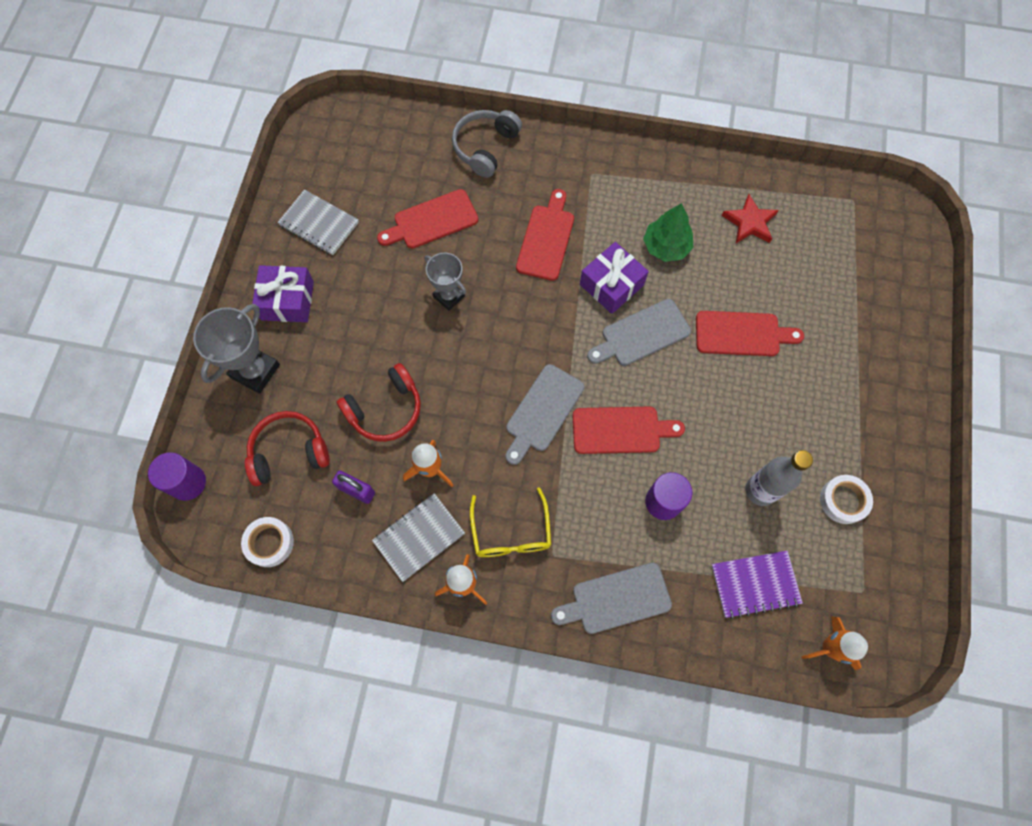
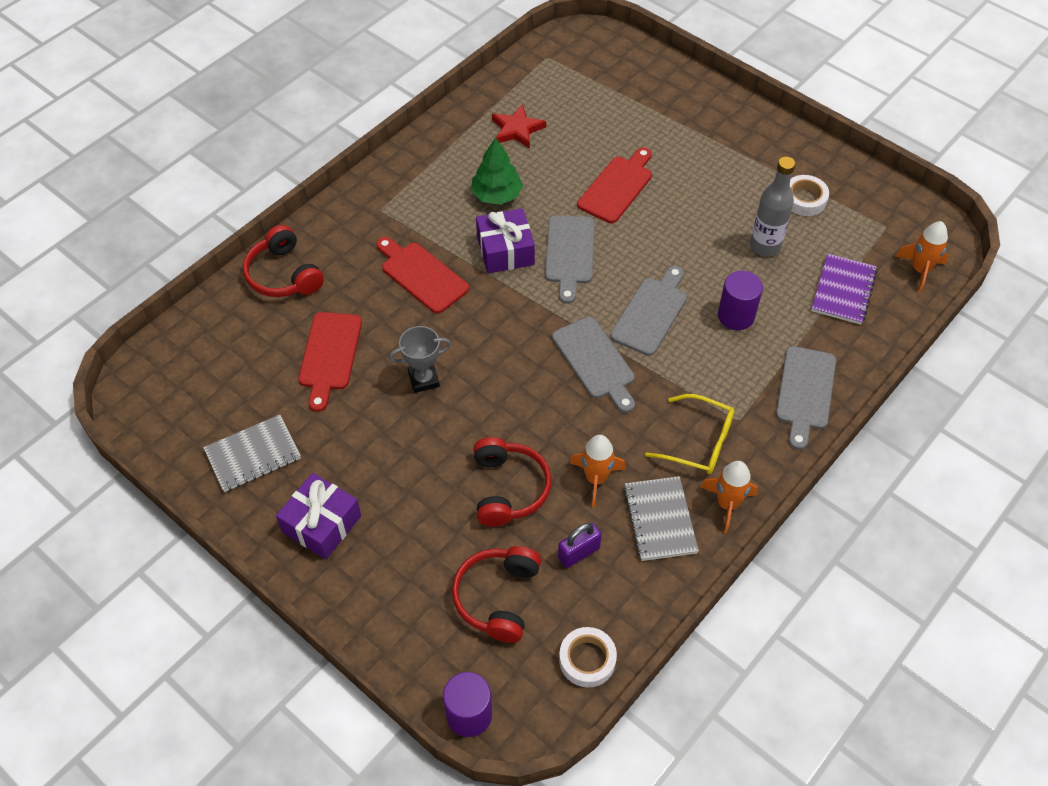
camera: 60 degrees left, 15 degrees down
grey trophy [193,304,280,394] -> none
grey headphones [452,110,522,178] -> red headphones [243,225,324,297]
red cutting board [573,406,685,454] -> grey cutting board [610,266,687,356]

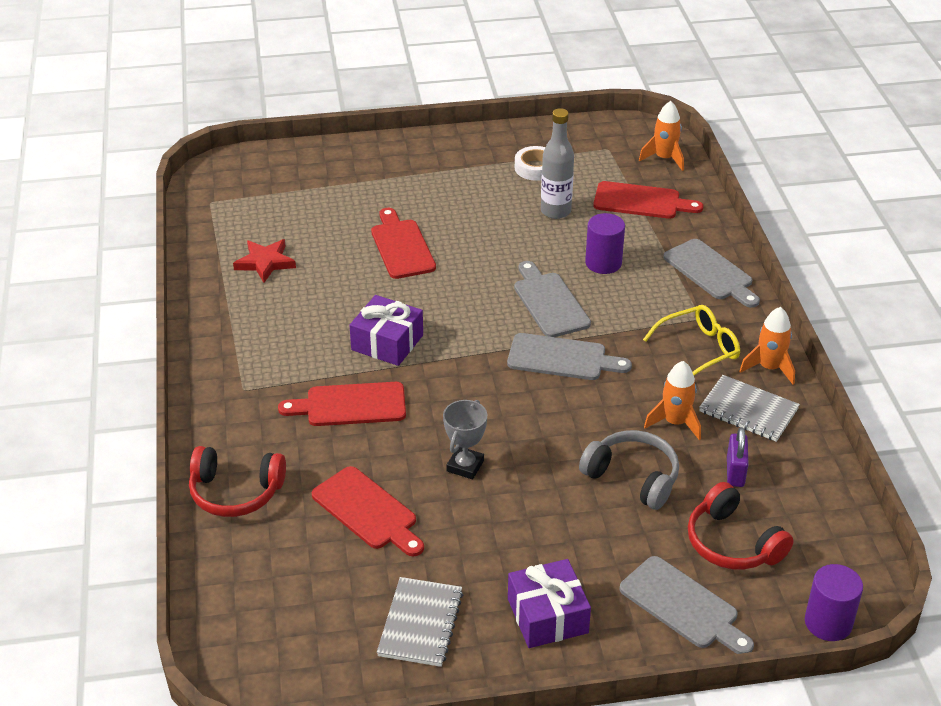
camera: 50 degrees left, 15 degrees down
green tree [471,137,523,205] -> none
red headphones [473,437,552,527] -> grey headphones [579,430,679,510]
grey cutting board [545,215,595,304] -> grey cutting board moved to [619,556,754,654]
white tape [559,627,617,687] -> none
purple notebook [811,253,877,325] -> red cutting board [593,181,703,219]

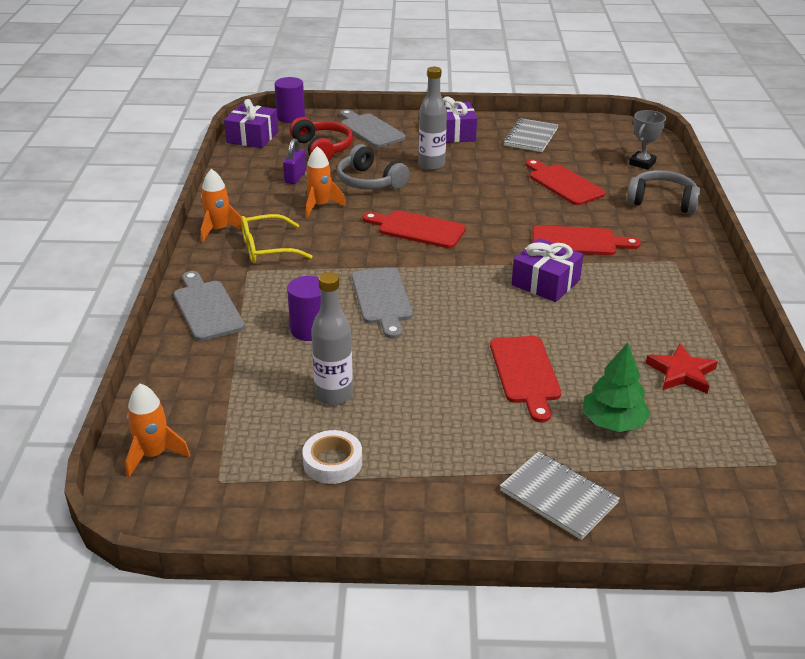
camera: 170 degrees left, 5 degrees down
red headphones [189,446,286,517] -> grey headphones [626,170,700,214]
grey trophy [443,400,487,479] -> grey trophy moved to [629,110,666,170]
grey cutting board [507,333,632,380] -> none
red cutting board [593,181,703,219] -> red cutting board moved to [363,210,466,248]
grey notebook [699,375,800,442] -> grey notebook moved to [500,451,620,540]
none -> purple gift [224,99,278,148]
none -> grey bottle [419,67,447,170]
none -> green tree [582,343,650,432]

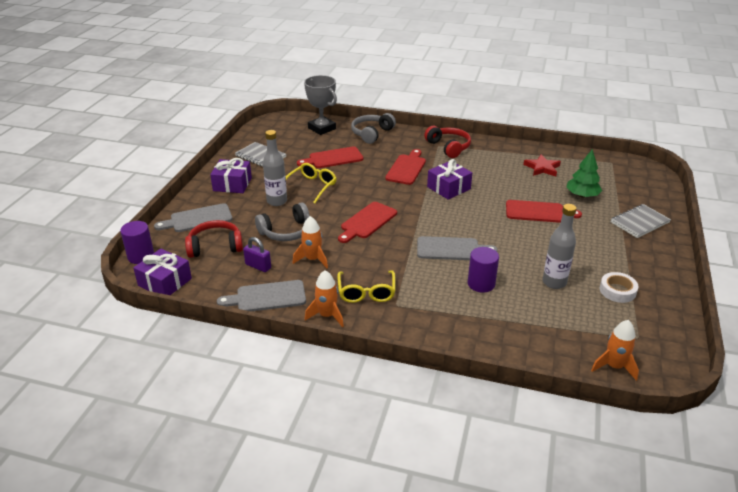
camera: 75 degrees left, 0 degrees up
grey cutting board [174,271,245,341] -> grey cutting board moved to [217,280,306,311]
grey trophy [629,110,666,170] -> grey trophy [304,75,337,135], size x1.52
none -> yellow glasses [286,163,337,203]
none -> red headphones [424,126,471,158]

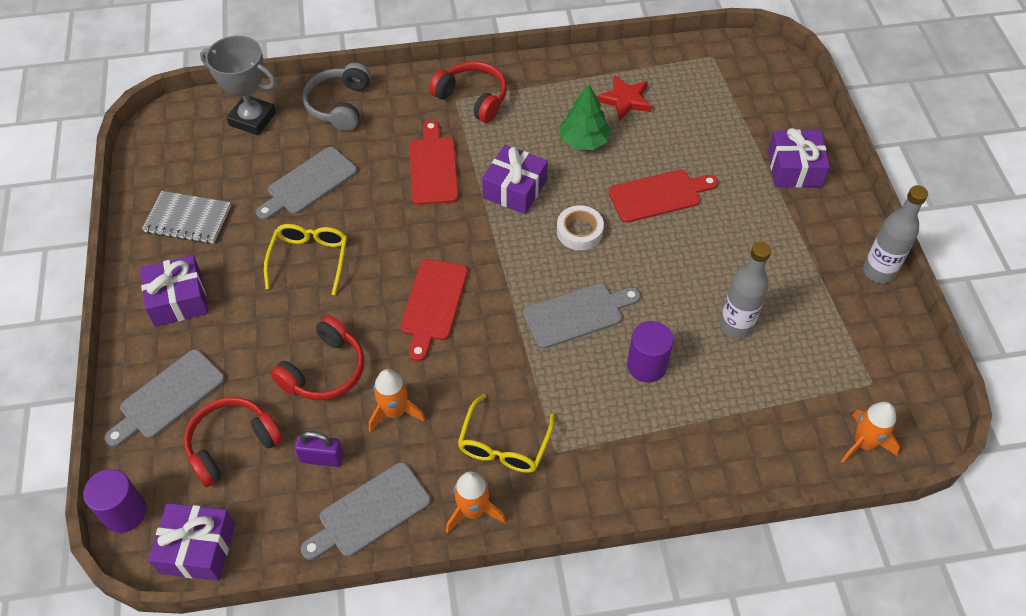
camera: 25 degrees left, 20 degrees up
grey headphones [255,202,310,241] -> red headphones [270,315,364,401]
grey bottle [263,130,287,206] -> grey bottle moved to [863,185,928,283]
red cutting board [297,146,363,168] -> grey cutting board [256,147,357,220]
yellow glasses [337,270,396,303] -> yellow glasses turned 45 degrees clockwise [458,394,555,473]
green tree [566,149,602,198] -> green tree moved to [559,84,611,150]
white tape [599,272,639,303] -> white tape moved to [557,205,604,250]
grey notebook [611,204,671,238] -> purple gift [768,128,830,187]

